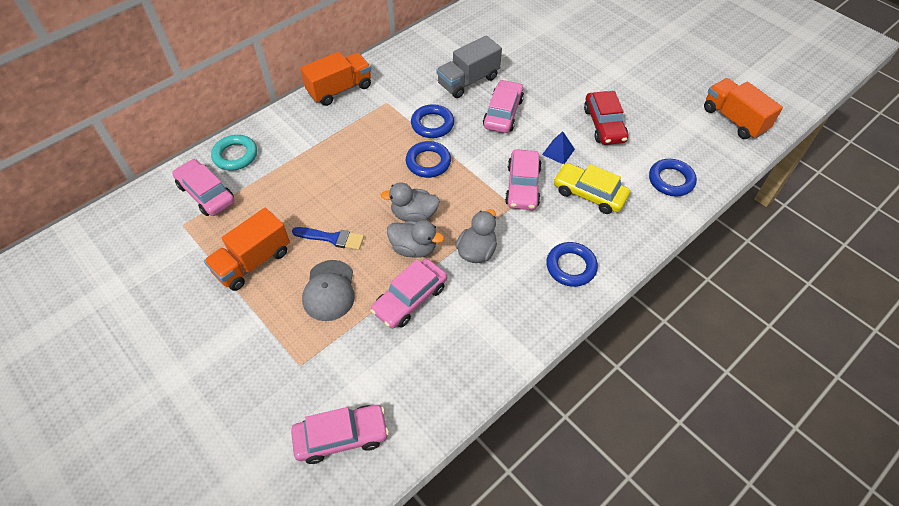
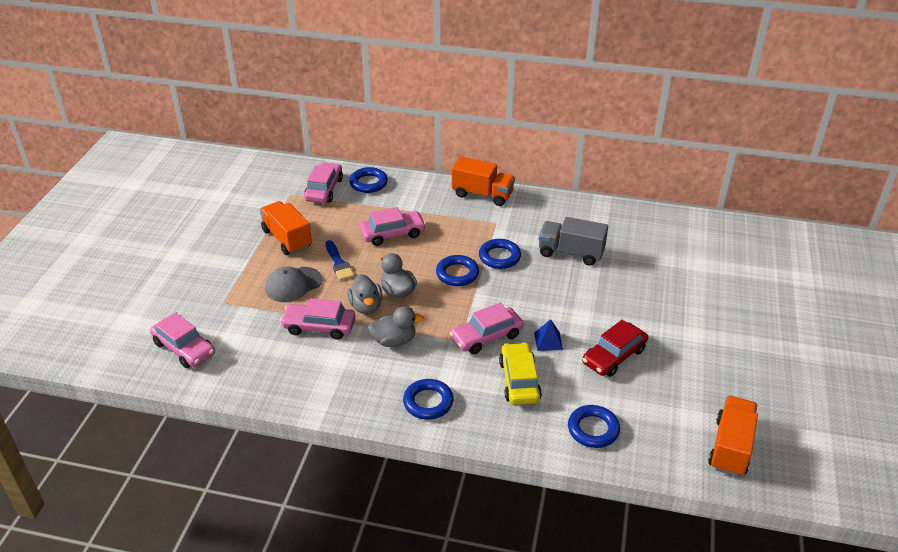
camera: 55 degrees right, 15 degrees down
orange truck [204,208,290,291] -> orange truck turned 45 degrees clockwise [260,201,312,255]
turquoise ring [211,135,257,171] -> blue ring [349,167,388,193]
pink car [483,80,524,133] -> pink car moved to [360,207,426,246]

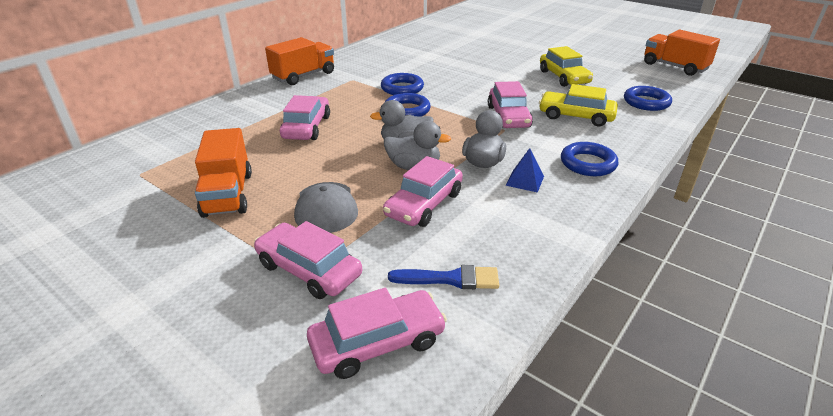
camera: 65 degrees left, 5 degrees down
orange truck [260,201,312,255] -> orange truck turned 90 degrees counterclockwise [195,128,252,218]
pink car [304,162,343,203] -> pink car moved to [254,221,362,299]
blue brush [325,240,354,281] -> blue brush moved to [388,265,499,289]
blue ring [349,167,388,193] -> none
blue pyramid [534,319,563,351] -> blue pyramid moved to [506,148,544,193]
grey truck [538,217,608,266] -> none
red car [582,320,648,377] -> yellow car [540,46,593,87]

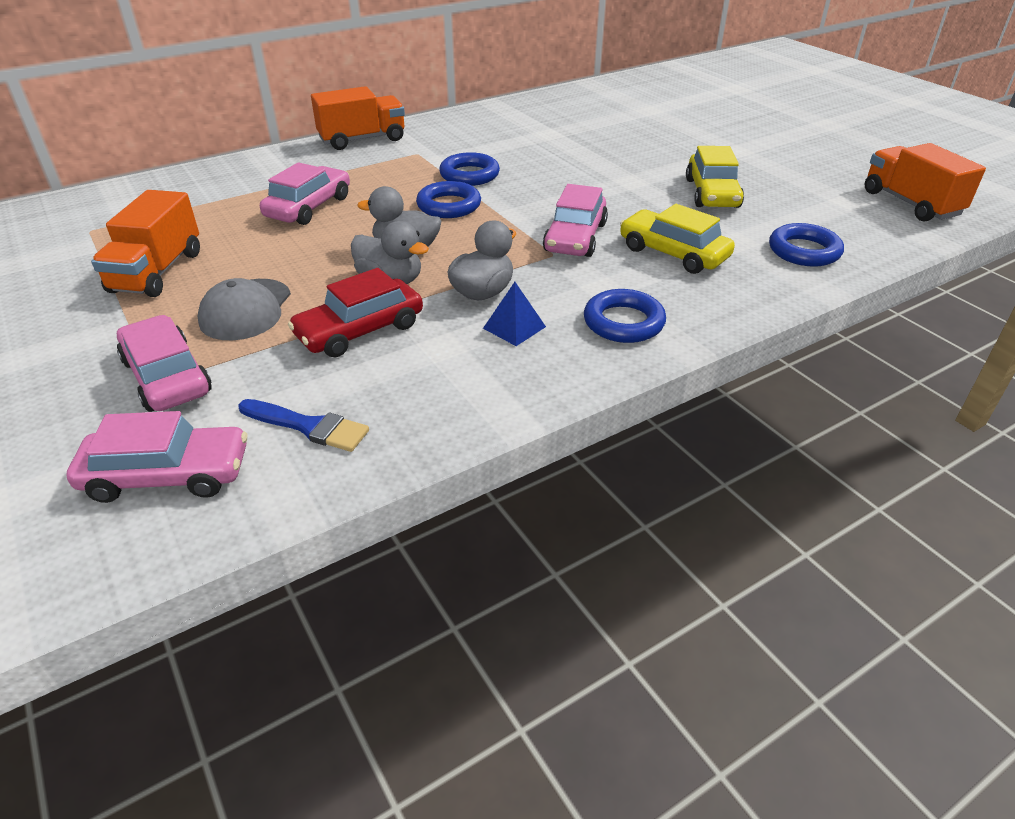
camera: 20 degrees right, 5 degrees up
pink car [383,156,463,227] -> red car [288,268,423,357]

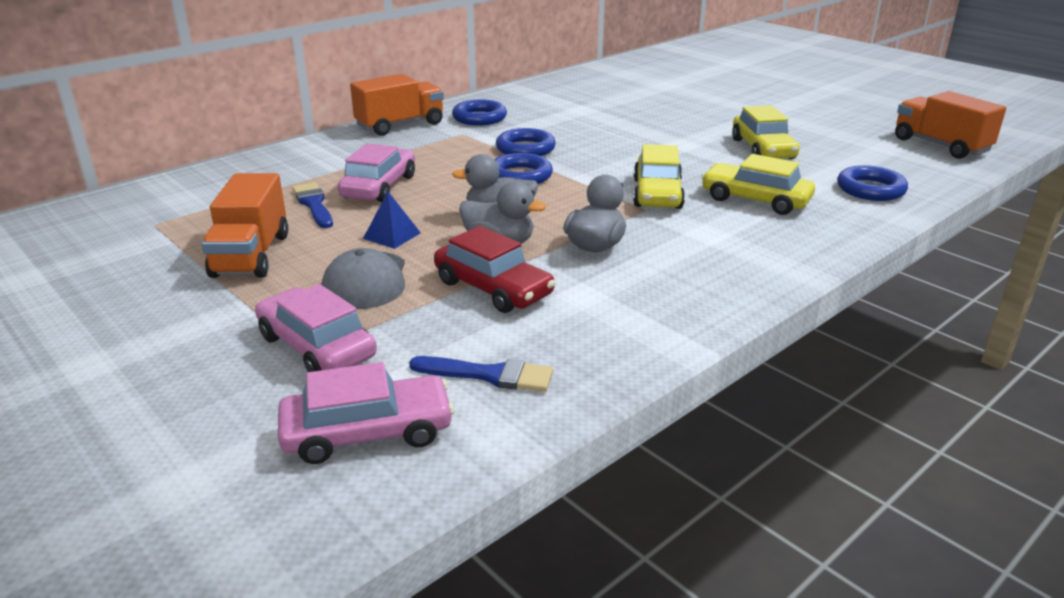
camera: 10 degrees left, 10 degrees down
red car [288,268,423,357] -> red car turned 90 degrees counterclockwise [434,226,555,313]
blue pyramid [483,282,546,346] -> blue pyramid moved to [363,192,421,249]
pink car [543,184,608,257] -> yellow car [633,144,685,209]
blue ring [584,289,666,343] -> blue ring moved to [452,99,507,126]
none -> blue brush [292,182,333,228]

